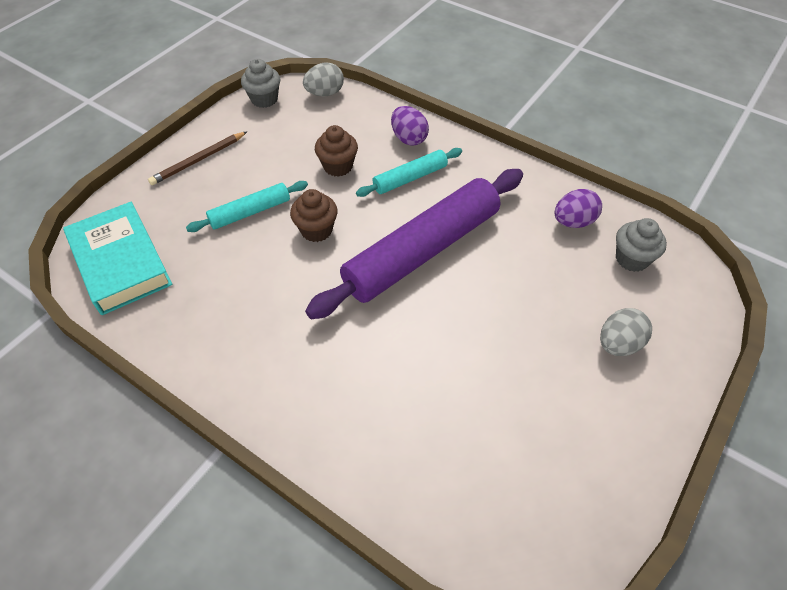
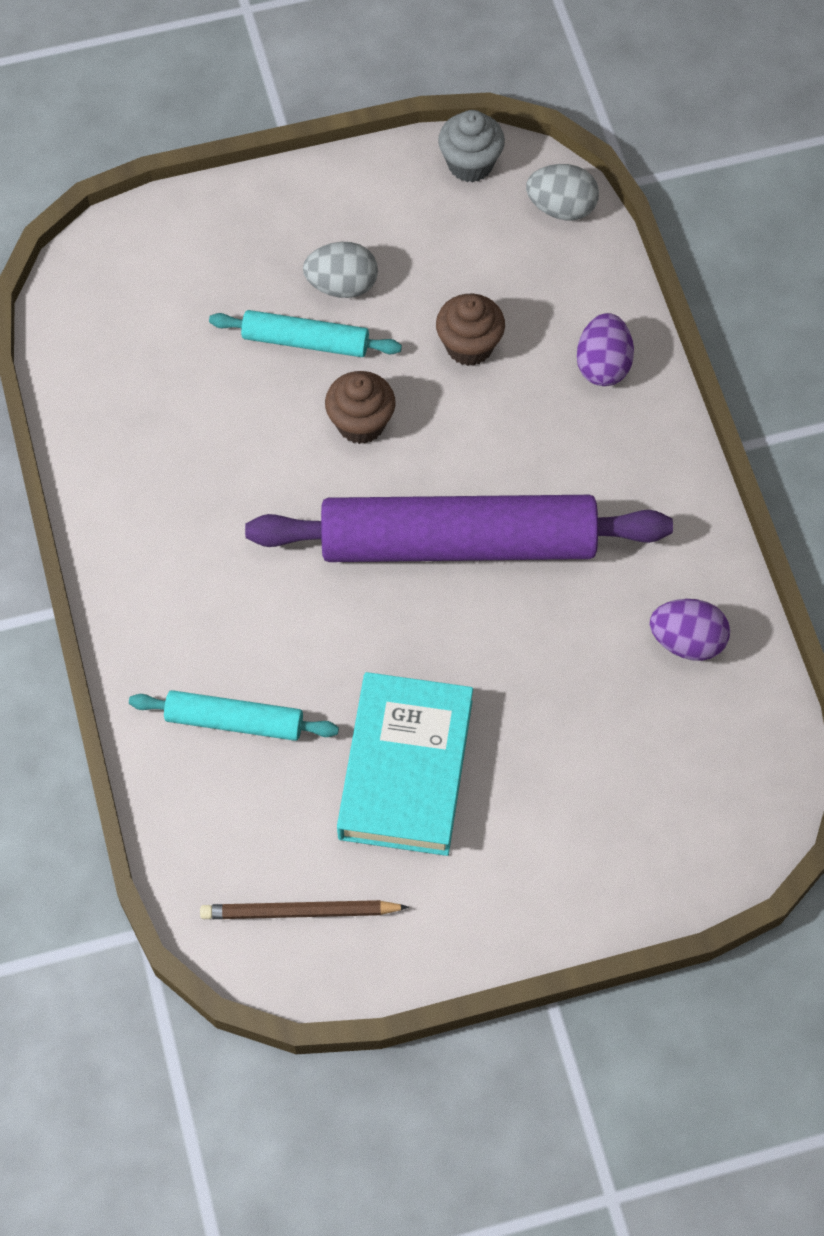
camera: 40 degrees right, 10 degrees up
turquoise book [63,202,173,315] -> turquoise book moved to [337,672,473,856]
brown pencil [148,132,247,185] -> brown pencil moved to [200,900,409,919]
turquoise rolling pin [356,148,462,197] -> turquoise rolling pin moved to [129,690,339,741]
grey egg [600,308,652,356] -> grey egg moved to [303,242,378,298]
grey cupcake [616,218,667,272] -> none

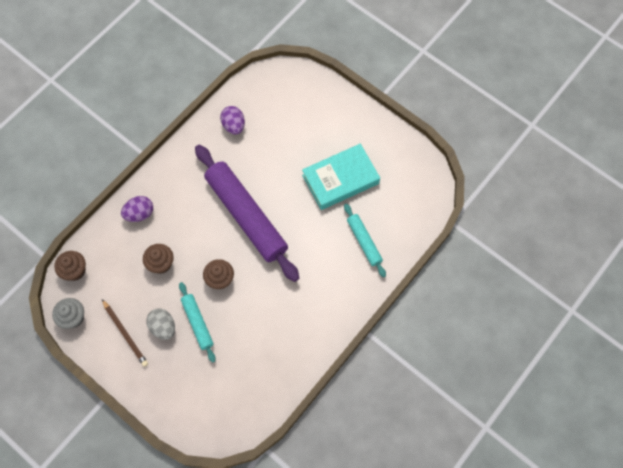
camera: 125 degrees left, 5 degrees up
brown pencil [200,900,409,919] -> brown pencil moved to [102,299,148,367]
grey egg [526,164,599,220] -> brown cupcake [54,251,86,281]

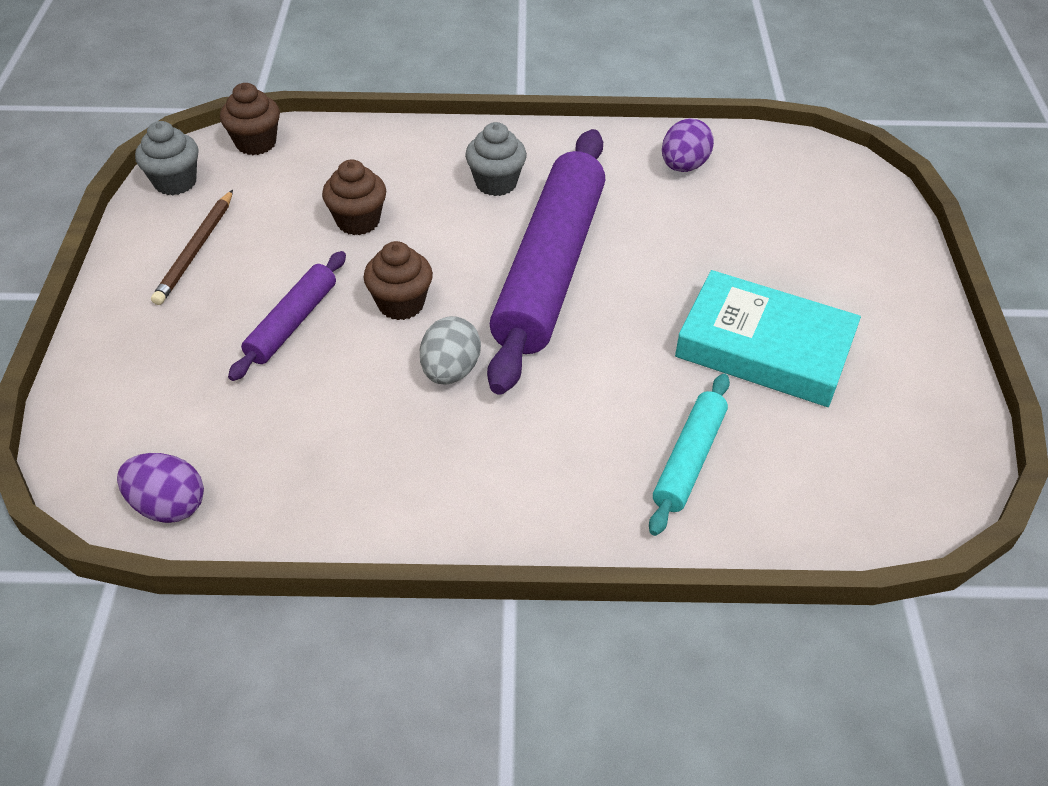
camera: 50 degrees right, 20 degrees down
purple egg [121,196,153,222] -> purple egg moved to [117,453,204,523]
grey egg [146,308,175,340] -> grey egg moved to [420,316,481,385]
turquoise rolling pin [179,282,216,363] -> purple rolling pin [228,251,346,381]
none -> grey cupcake [465,122,527,196]

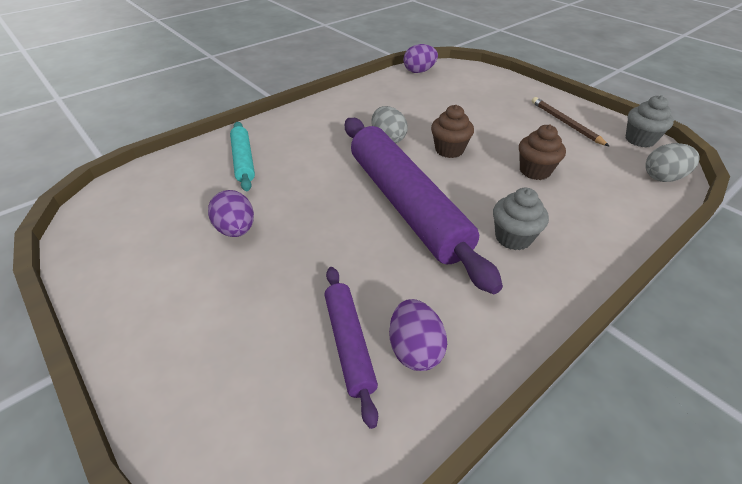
camera: 140 degrees right, 5 degrees down
brown cupcake [220,83,280,155] -> grey egg [645,143,700,182]
purple rolling pin [228,251,346,381] -> purple rolling pin moved to [325,267,378,429]
turquoise book [675,270,861,407] -> purple egg [208,190,254,237]

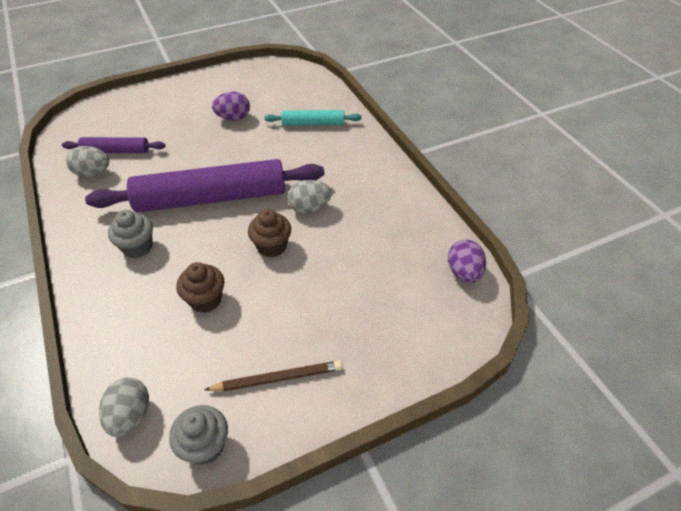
camera: 105 degrees right, 5 degrees up
purple egg [389,299,447,371] -> grey egg [66,146,109,177]

